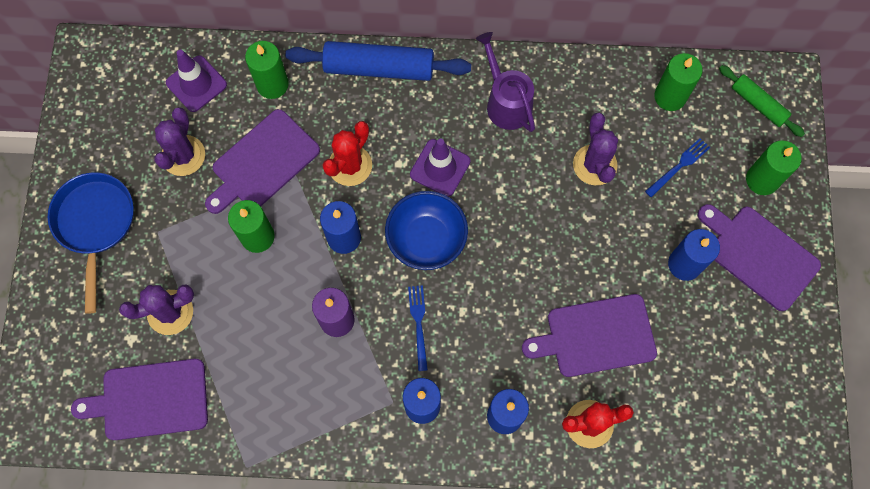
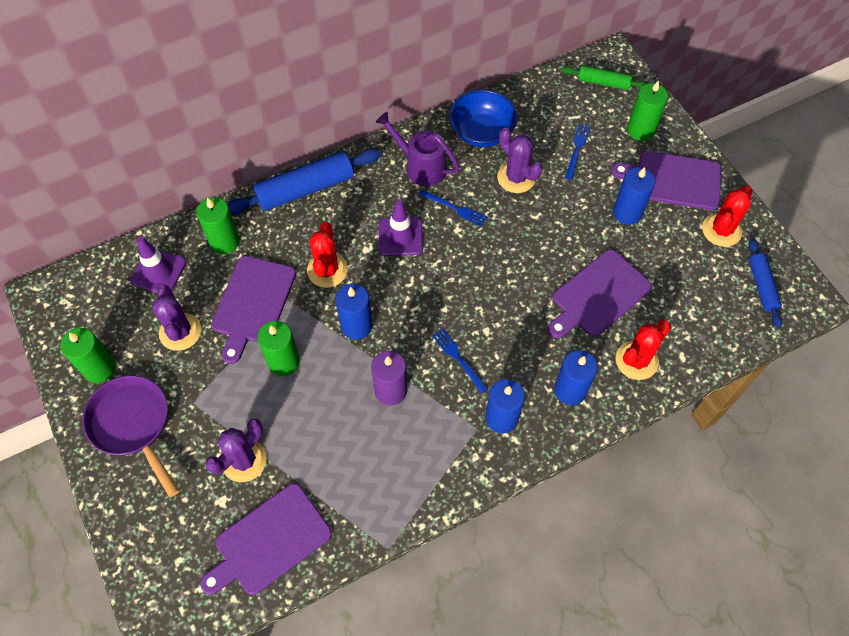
camera: 30 degrees left, 10 degrees down
blue pan [48,172,134,314] -> purple pan [82,376,179,498]
blue bowl [385,191,468,270] -> blue bowl moved to [450,89,518,147]
green candle [654,53,703,111] -> green candle moved to [60,328,115,383]
none -> blue fork [419,190,487,227]
none -> red cactus [702,185,753,247]
none -> blue rolling pin [749,239,782,329]

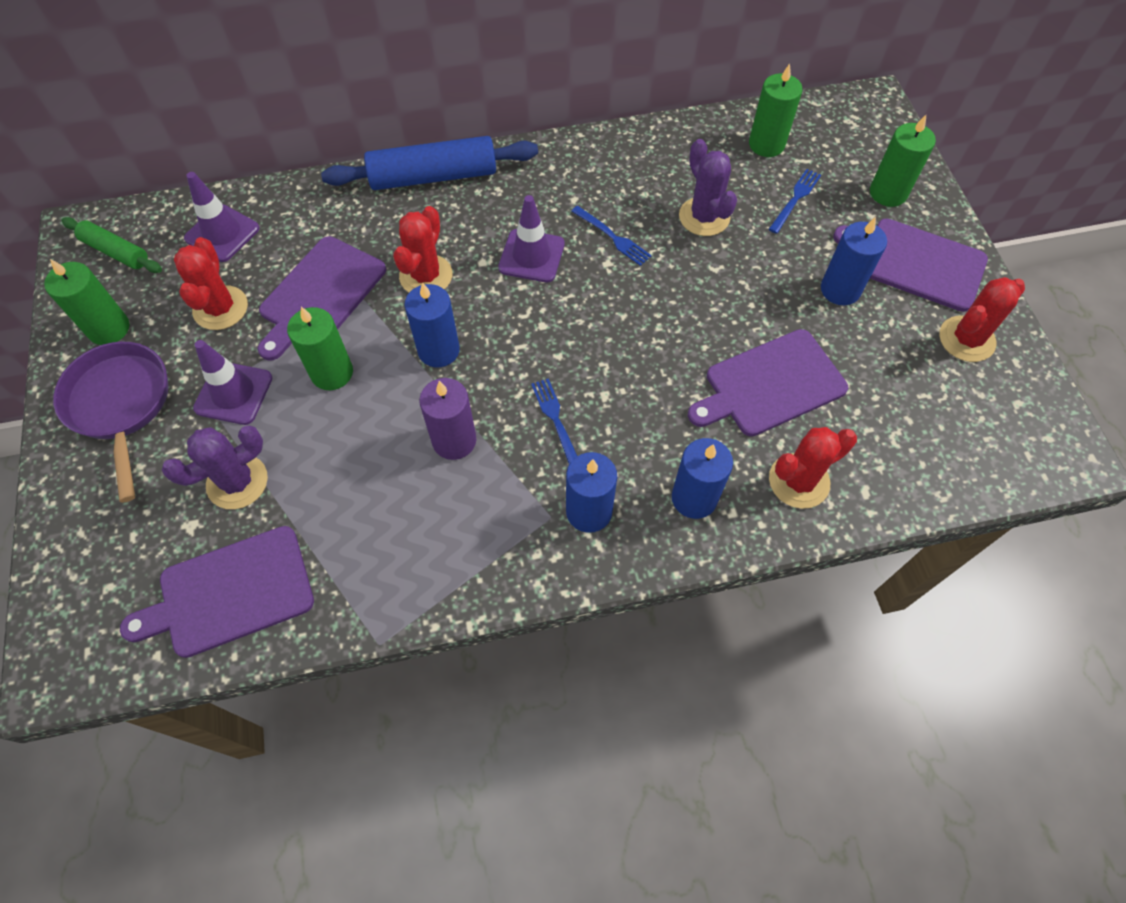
camera: 15 degrees right, 0 degrees up
purple cactus [152,285,201,351] -> red cactus [174,237,248,330]
green candle [197,197,240,254] -> green candle moved to [749,64,802,157]
purple watering can [376,112,460,186] -> none
blue bowl [450,89,518,147] -> none
green rolling pin [561,65,648,90] -> green rolling pin moved to [61,217,162,273]
blue rolling pin [749,239,782,329] -> none
none -> purple traffic cone [193,340,272,425]

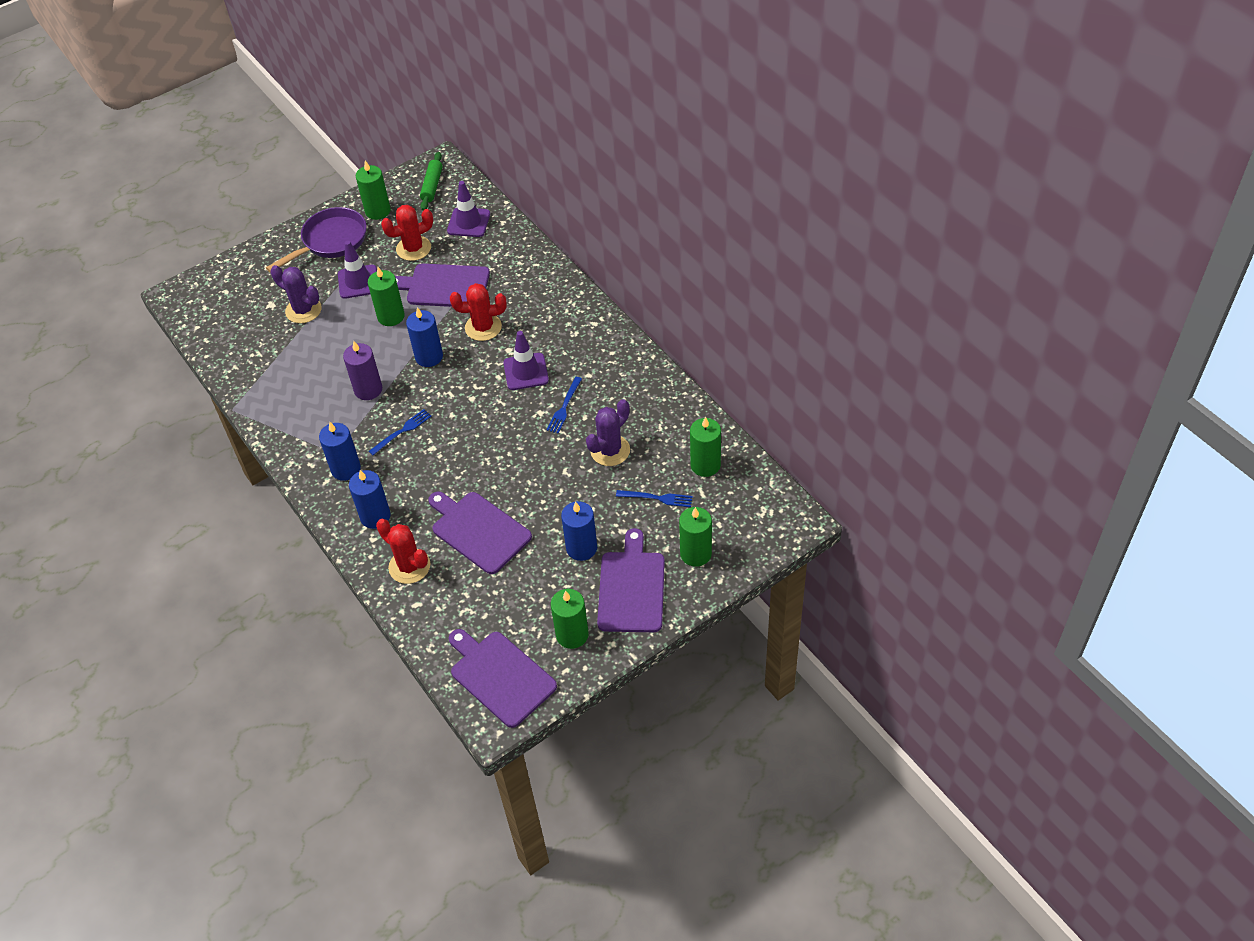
camera: 70 degrees right, 10 degrees down
purple cutting board [120,526,314,658] -> purple cutting board moved to [449,629,557,728]
blue rolling pin [321,136,538,190] -> none
red cactus [939,277,1025,362] -> green candle [551,589,589,649]

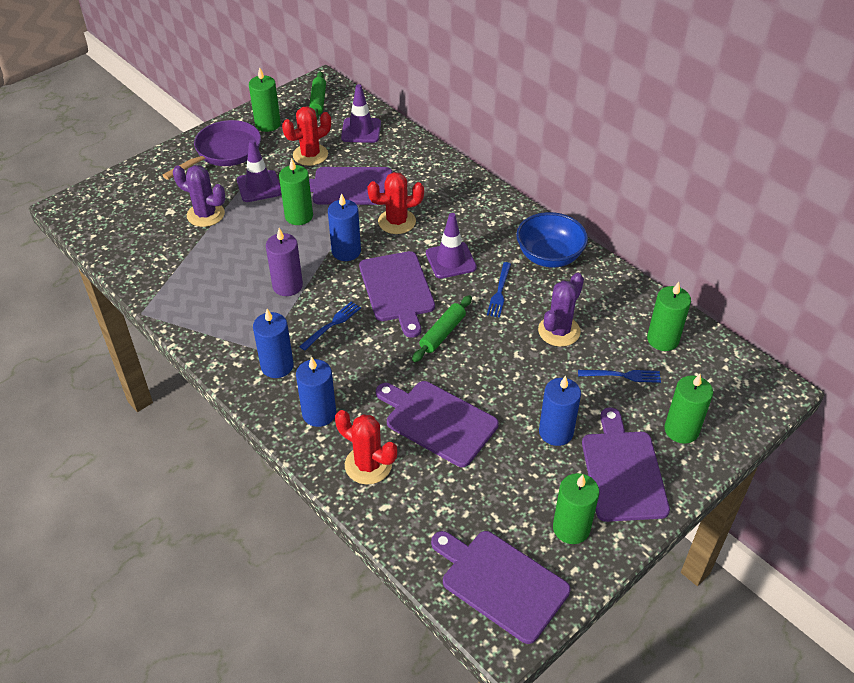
camera: 10 degrees left, 5 degrees down
none -> purple cutting board [359,251,435,338]
none -> green rolling pin [412,295,472,362]
none -> blue bowl [516,212,588,267]

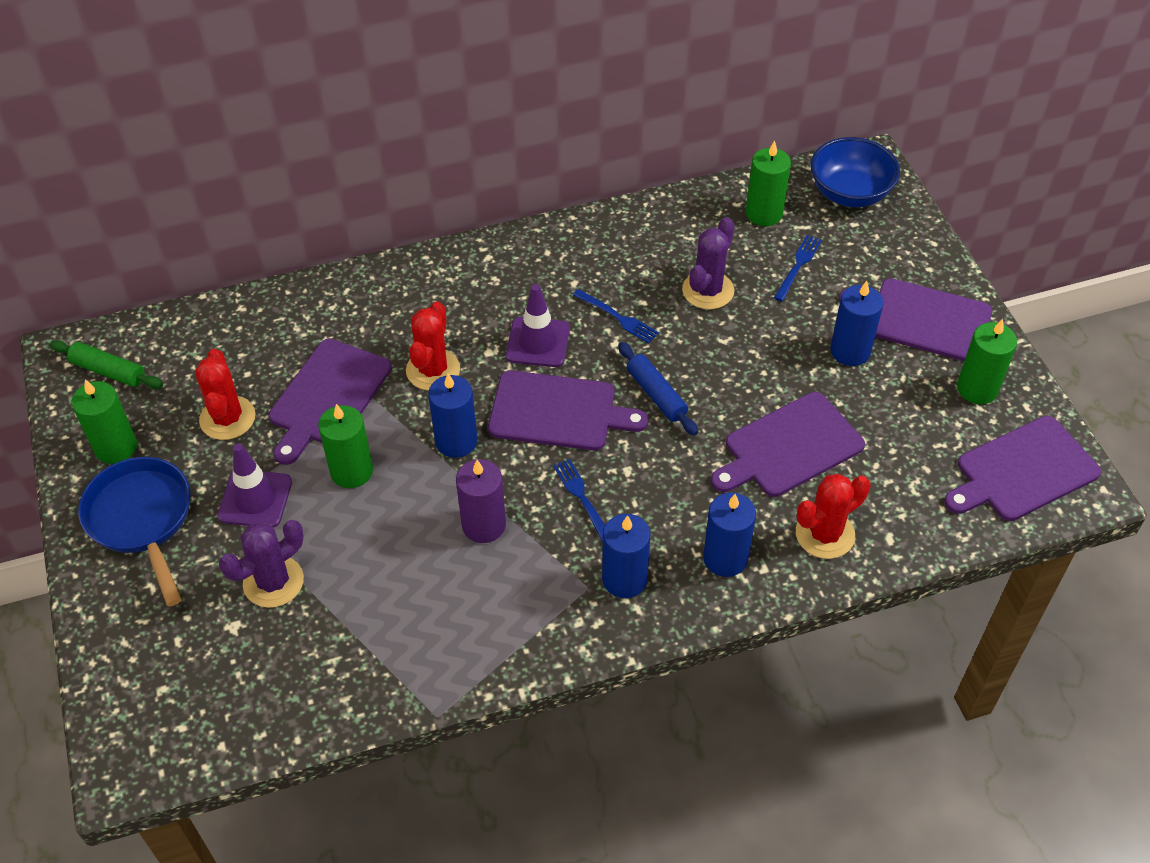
camera: 65 degrees left, 5 degrees up
purple pan [162,120,261,180] -> blue pan [78,457,191,607]
purple traffic cone [341,84,381,143] -> none
green rolling pin [412,295,472,362] -> blue rolling pin [618,342,698,435]
blue bowl [516,212,588,267] -> blue bowl moved to [810,137,900,207]
purple cactus [538,273,584,347] -> purple cactus turned 60 degrees clockwise [682,217,735,309]
green candle [664,374,713,444] -> none

